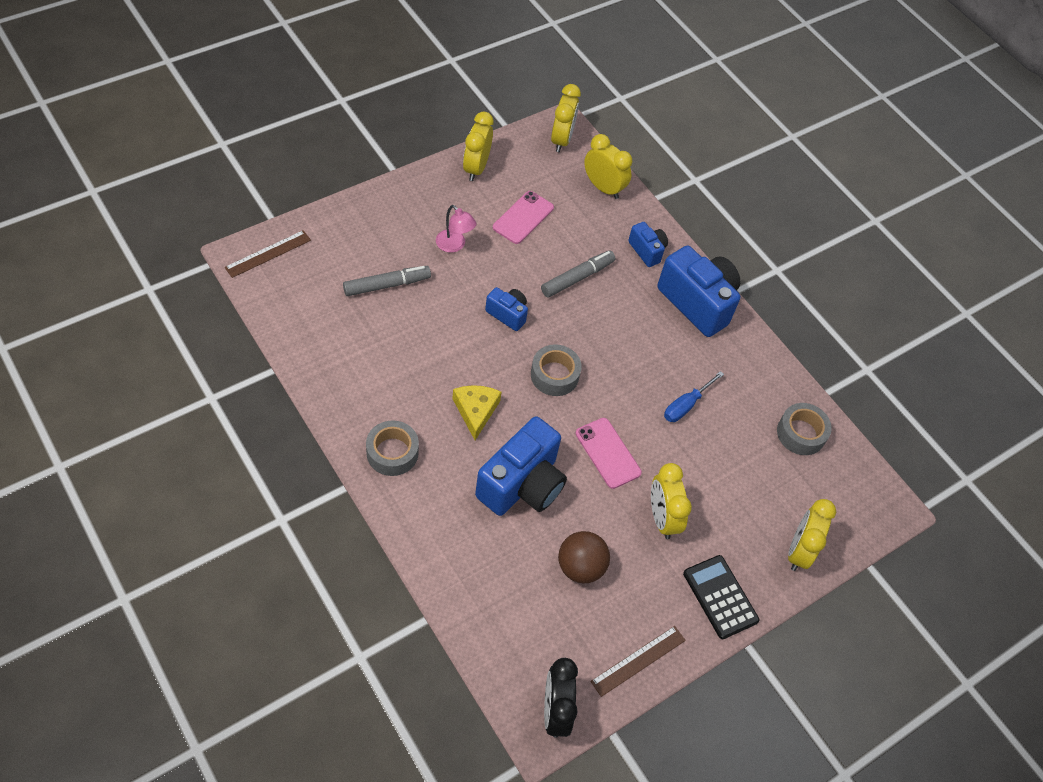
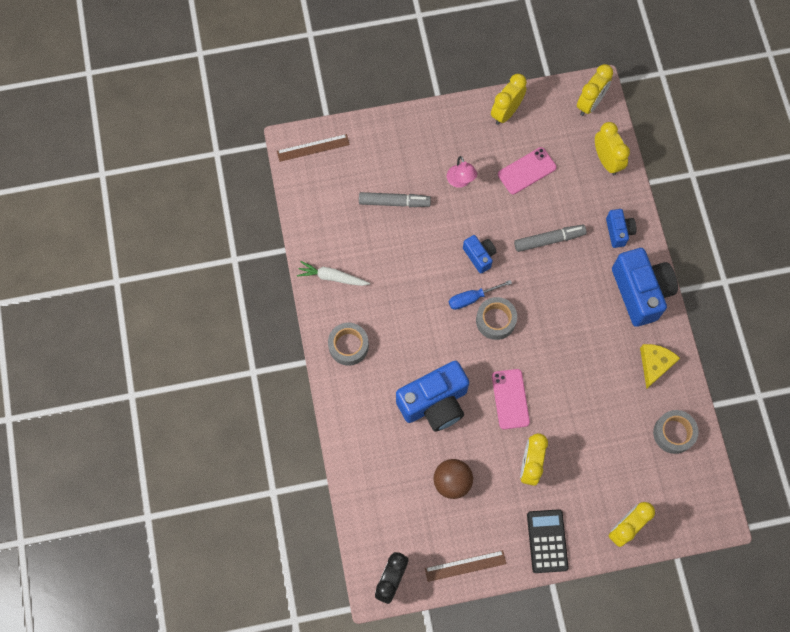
camera: 30 degrees right, 15 degrees up
yellow cheese [452,385,502,440] -> yellow cheese moved to [640,344,680,389]
blue screwdriver [664,371,724,422] -> blue screwdriver moved to [449,280,512,310]
none -> white carrot [297,261,370,286]

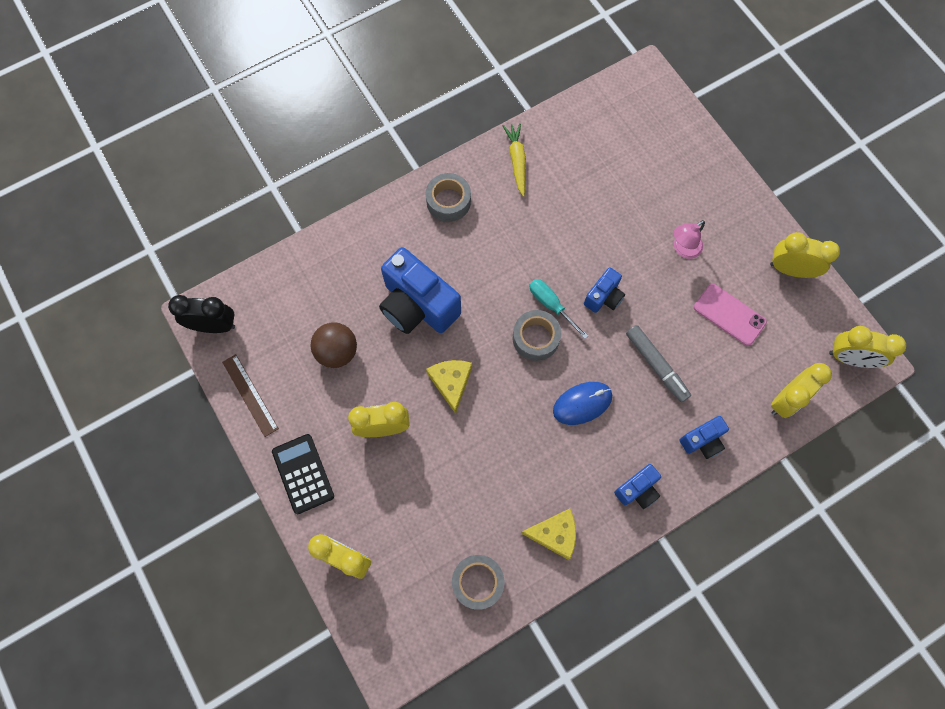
camera: 70 degrees right, 0 degrees up
brown ruler [277,134,350,162] -> none
white carrot [297,261,370,286] -> yellow carrot [503,123,526,197]
grey marker [359,192,431,207] -> none
blue screwdriver [449,280,512,310] -> turquoise screwdriver [529,279,588,339]
pink phone [492,369,530,429] -> yellow cheese [426,360,472,414]
black calculator [527,509,569,573] -> black calculator turned 90 degrees counterclockwise [272,434,334,514]
blue camera [612,248,678,327] -> blue camera [614,464,661,509], size x0.51
none -> blue mouse [553,382,612,425]

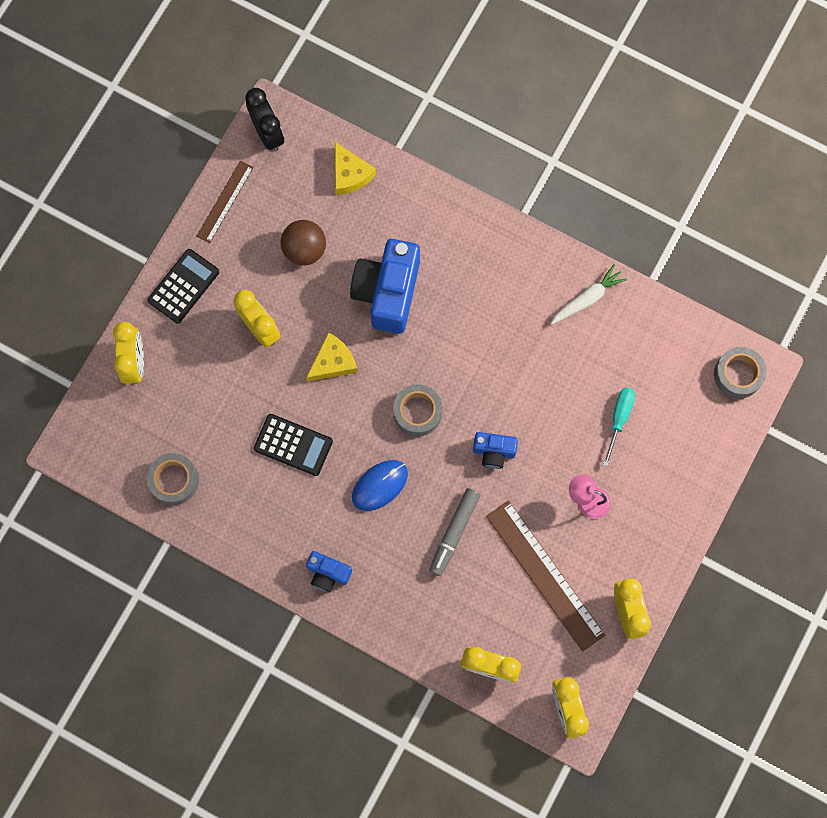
camera: 60 degrees right, 5 degrees up
grey tape [426,173,471,222] -> grey tape moved to [714,347,766,399]
yellow carrot [503,123,526,197] -> white carrot [550,265,627,325]
yellow cheese [521,509,576,560] -> yellow cheese moved to [335,142,376,195]
turquoise screwdriver [529,279,588,339] -> turquoise screwdriver moved to [603,388,635,467]
blue mouse [553,382,612,425] -> blue mouse turned 75 degrees counterclockwise [352,460,408,511]
blue camera [680,416,729,459] -> none
pink phone [694,284,767,346] -> brown ruler [486,500,605,652]
none -> black calculator [254,414,333,476]

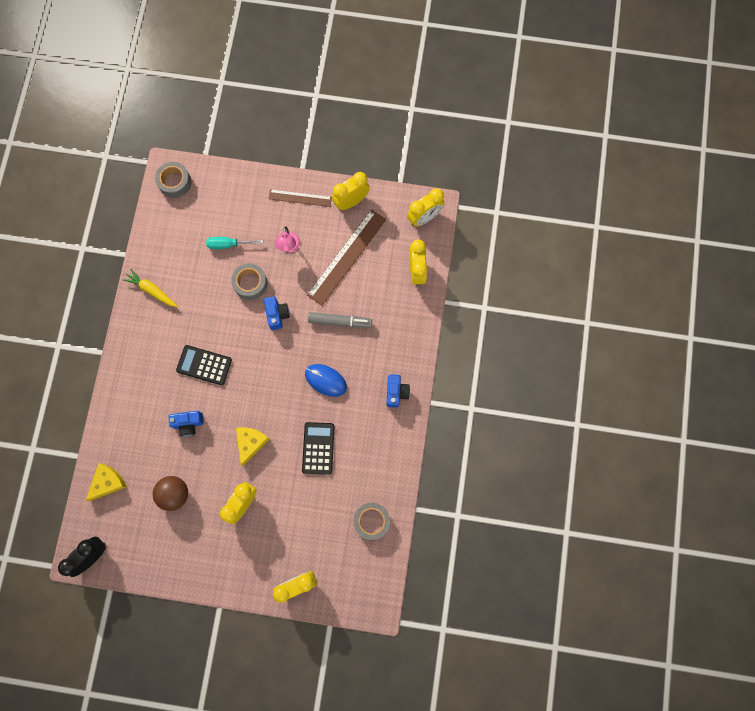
camera: 110 degrees left, 0 degrees up
black calculator [147,249,219,323] -> black calculator moved to [176,345,232,385]
brown ruler [197,161,254,243] -> brown ruler moved to [268,189,332,207]
yellow cheese [306,332,357,382] -> yellow cheese turned 75 degrees clockwise [236,427,270,466]
blue camera [350,239,420,334] -> blue camera [168,411,204,437], size x0.51
grey tape [393,384,442,436] -> grey tape moved to [231,263,268,300]
white carrot [550,265,627,325] -> yellow carrot [122,269,178,307]

